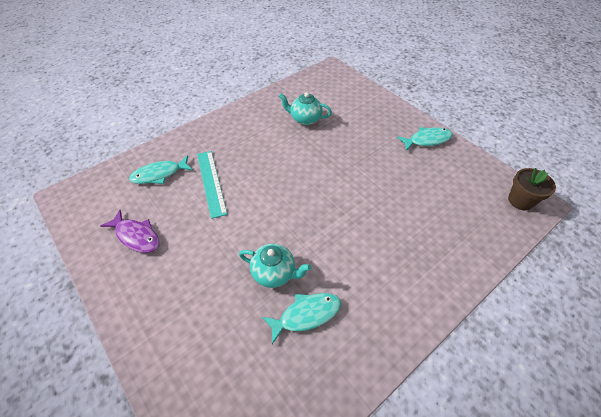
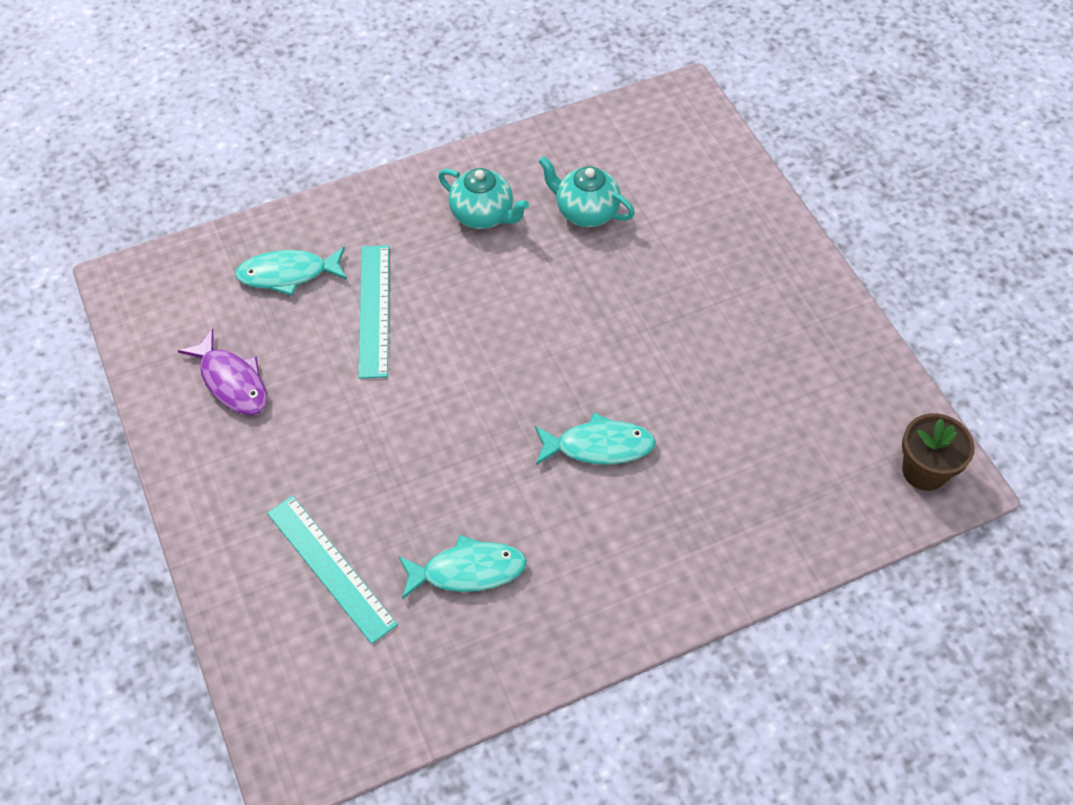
camera: 15 degrees right, 5 degrees up
turquoise teapot [239,244,311,288] -> turquoise teapot moved to [438,168,529,229]
turquoise fish [397,127,453,151] -> turquoise fish moved to [535,413,656,465]
none -> turquoise ruler [267,496,398,644]

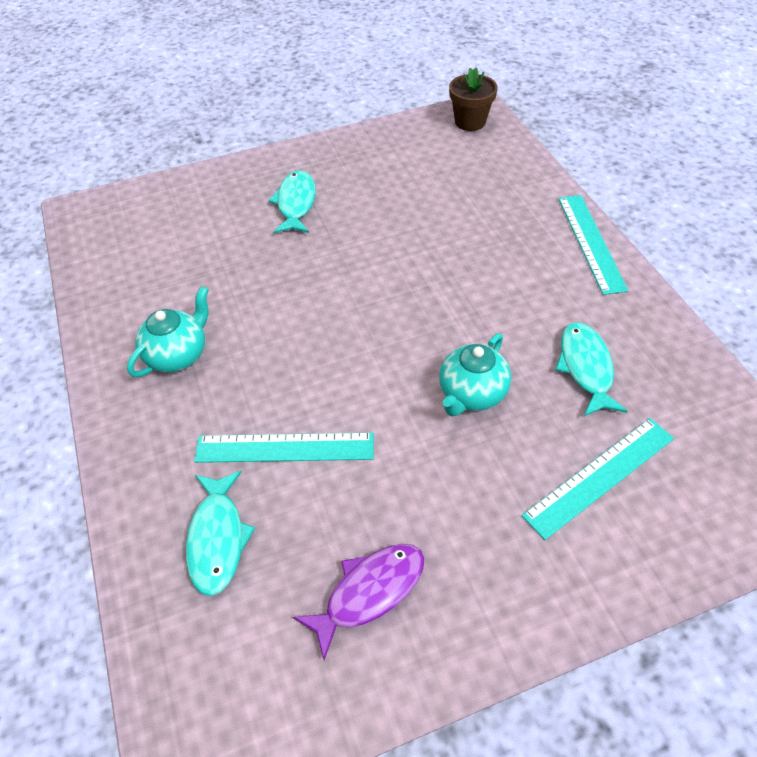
camera: 85 degrees left, 5 degrees down
turquoise fish [535,413,656,465] -> turquoise fish moved to [268,170,316,233]
turquoise teapot [538,156,635,227] -> turquoise teapot moved to [439,333,511,416]
none -> turquoise ruler [558,195,628,295]

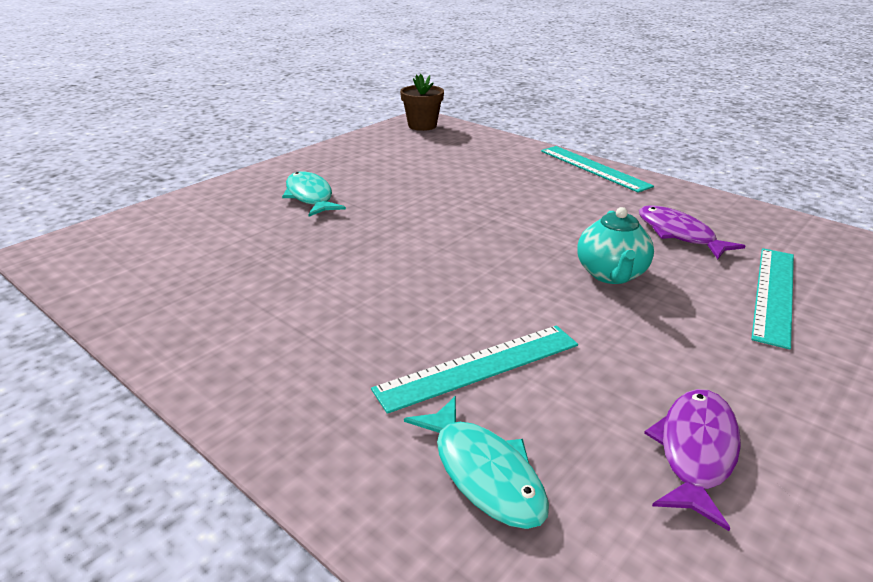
camera: 30 degrees left, 20 degrees down
turquoise teapot [127,286,209,377] -> none
turquoise fish [555,322,628,416] -> purple fish [639,205,745,260]

